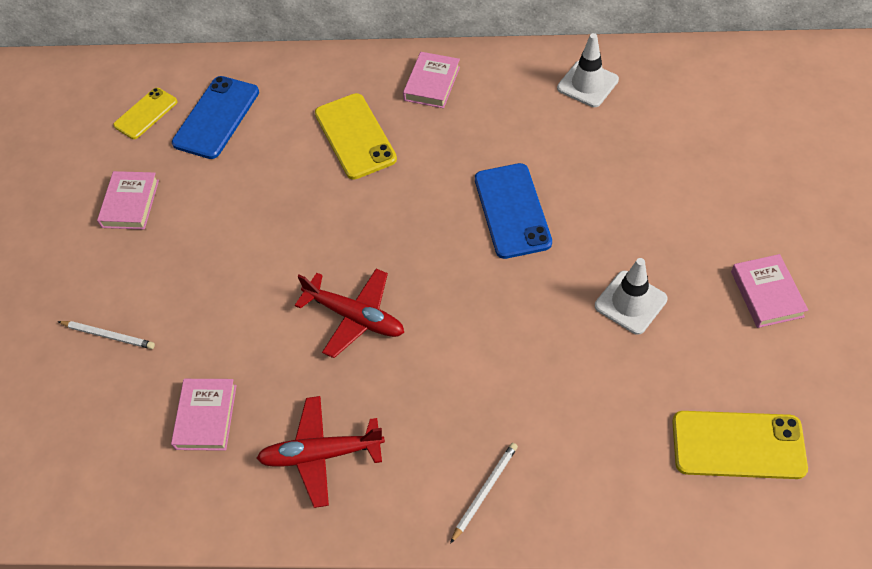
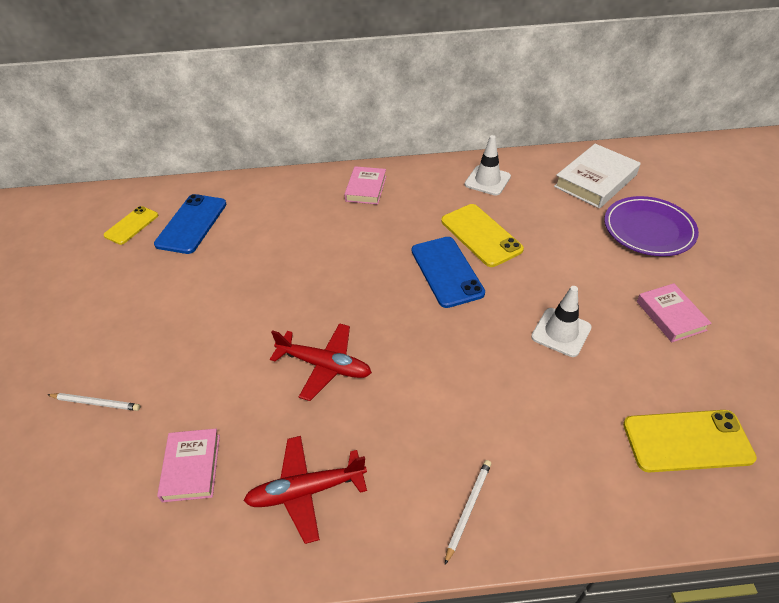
camera: 10 degrees left, 10 degrees down
pink book [97,171,159,229] -> none
yellow phone [315,93,397,180] -> yellow phone moved to [441,204,524,267]
none -> white book [554,144,641,208]
none -> purple plate [604,196,699,256]

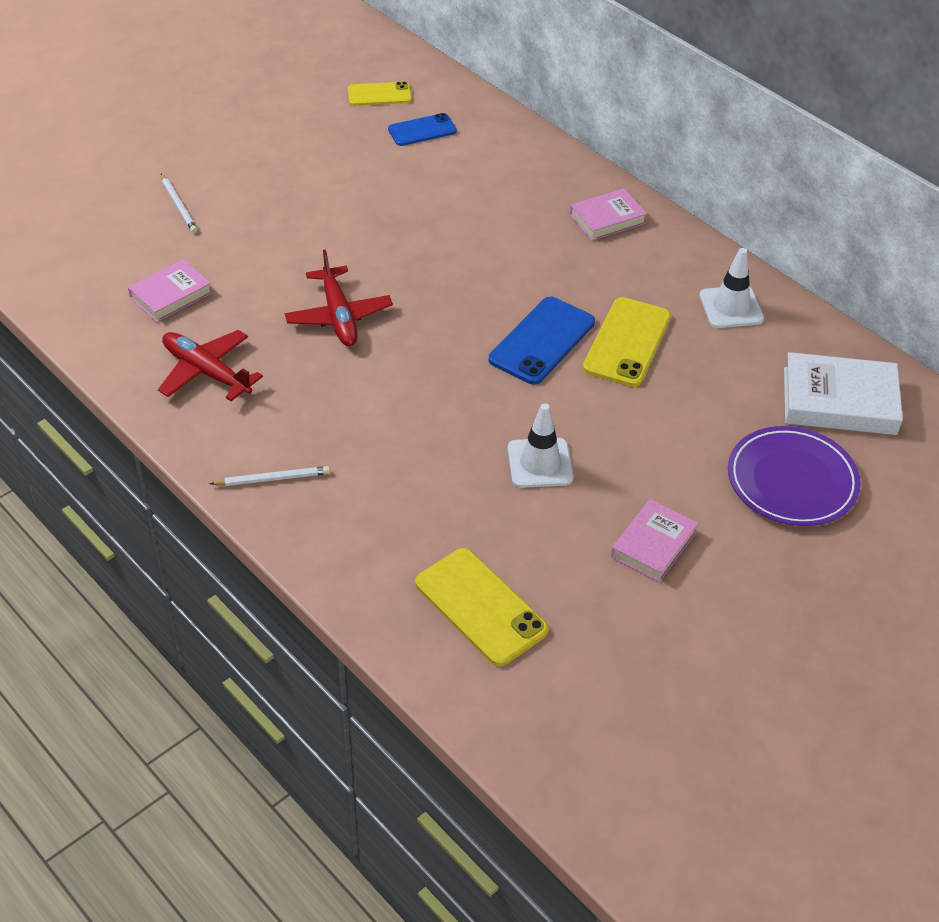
camera: 50 degrees right, 0 degrees up
blue phone [154,194,227,254] -> blue phone [388,113,457,146], size x0.64

